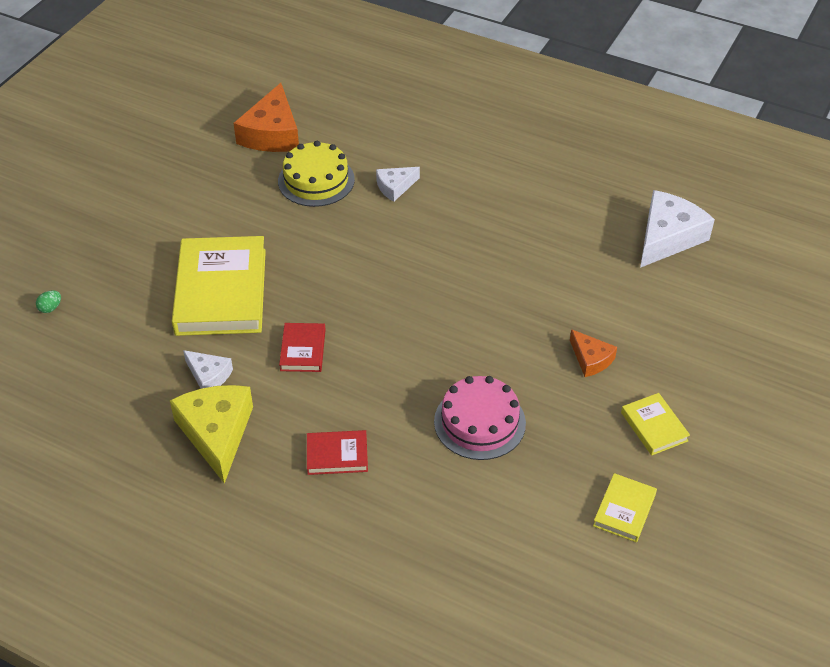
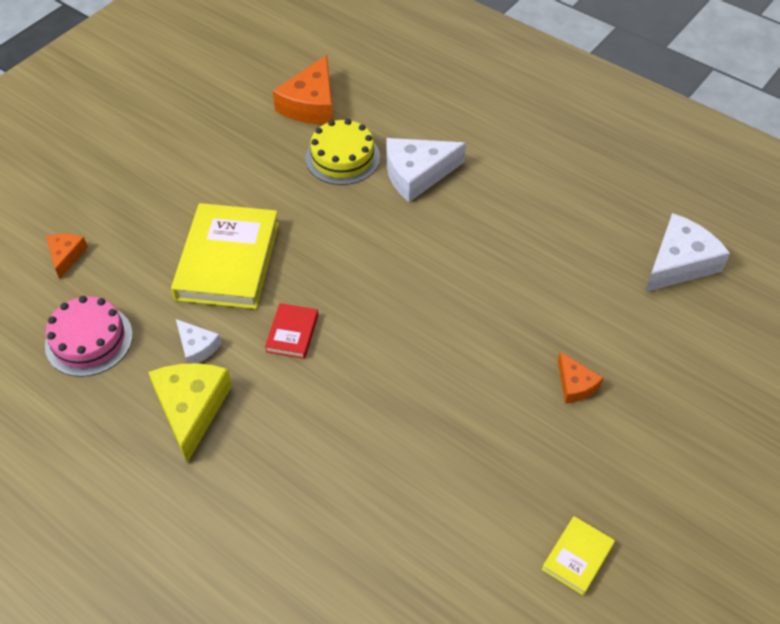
camera: 10 degrees right, 5 degrees up
green egg [36,290,61,313] -> orange cheese [46,234,88,279]
red book [307,430,368,475] -> none
white cheese [376,167,420,202] -> white cheese [387,138,466,202], size x1.84
pink cake [434,376,526,460] -> pink cake moved to [45,296,133,377]
yellow book [621,393,690,455] -> none

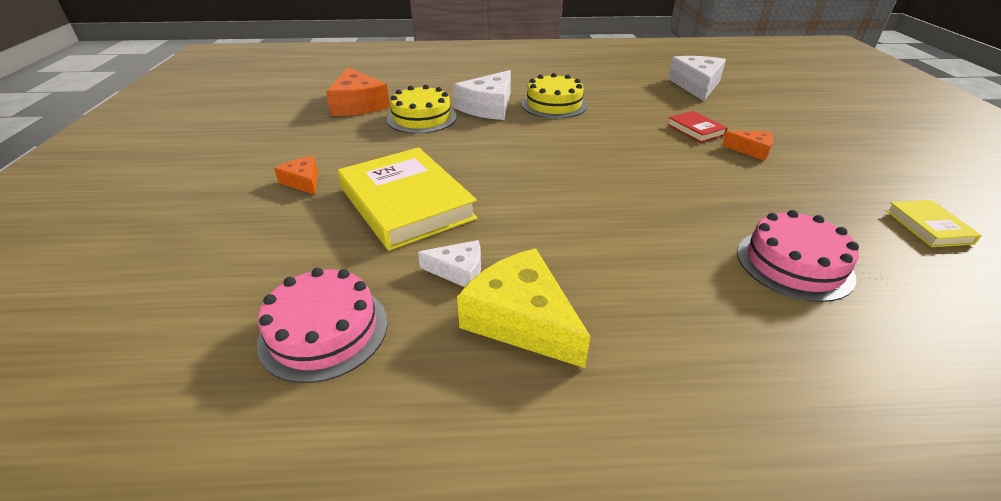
camera: 40 degrees left, 15 degrees down
orange cheese [46,234,88,279] -> orange cheese moved to [274,156,318,195]
red book [265,303,318,359] -> red book moved to [667,111,728,143]
none -> yellow cake [522,73,587,119]
none -> pink cake [737,210,859,302]

